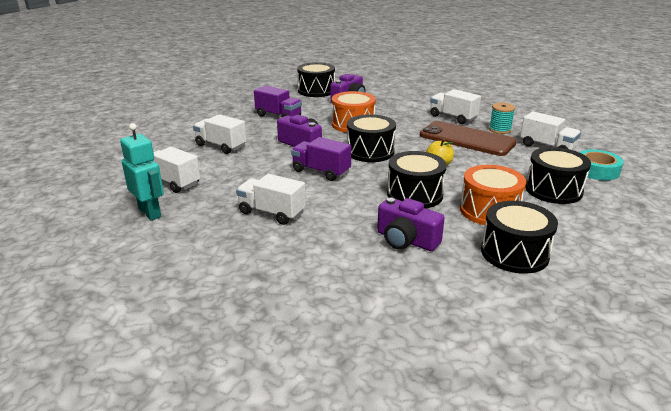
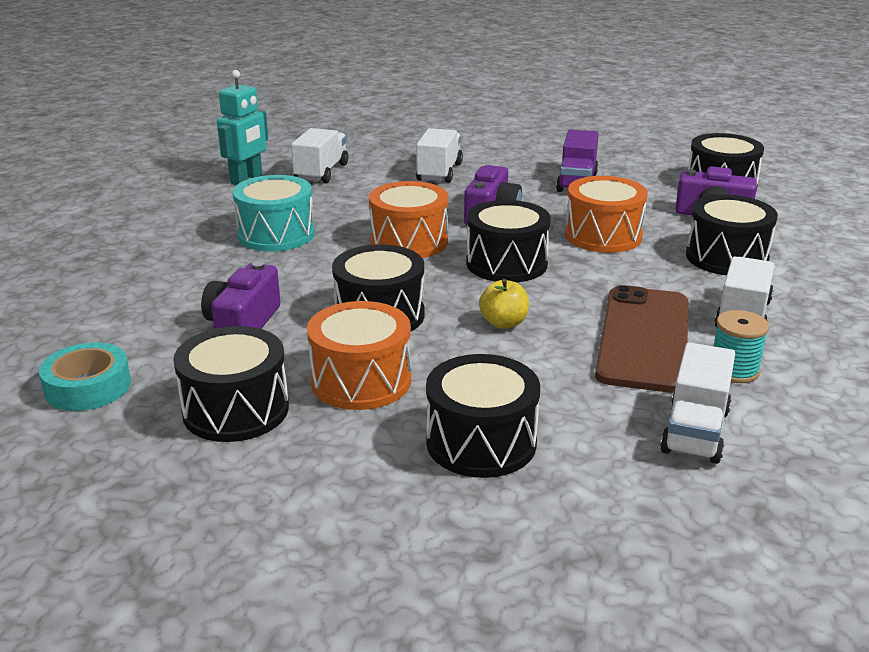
camera: 70 degrees right, 0 degrees up
white truck [236,174,306,225] -> turquoise drum [232,175,315,252]
purple truck [291,137,351,181] -> orange drum [369,181,448,258]
turquoise tape [579,149,623,180] -> turquoise tape moved to [39,342,131,411]
none -> black drum [686,195,778,275]

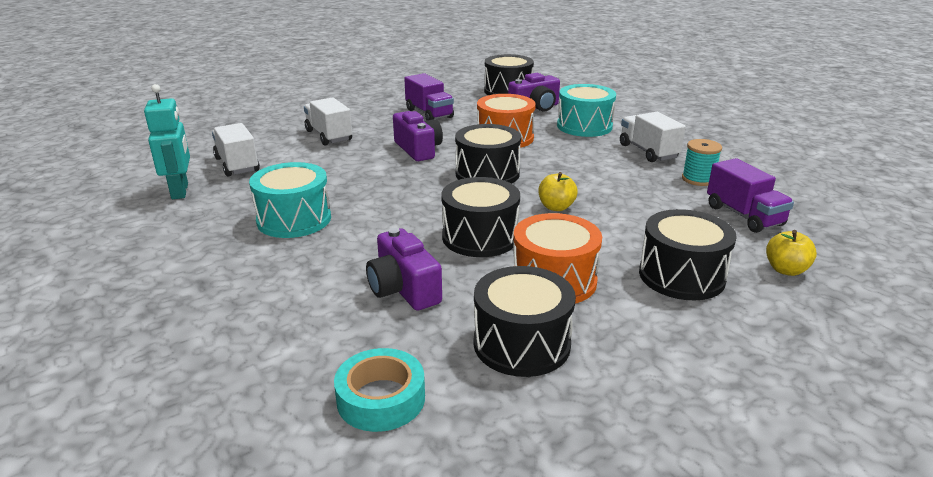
camera: 45 degrees left, 0 degrees up
orange drum [369,181,448,258] -> none
brown phone [595,285,688,393] -> none
white truck [660,342,735,464] -> purple truck [707,158,794,233]
black drum [686,195,778,275] -> turquoise drum [557,84,616,137]
none -> yellow apple [766,230,817,276]

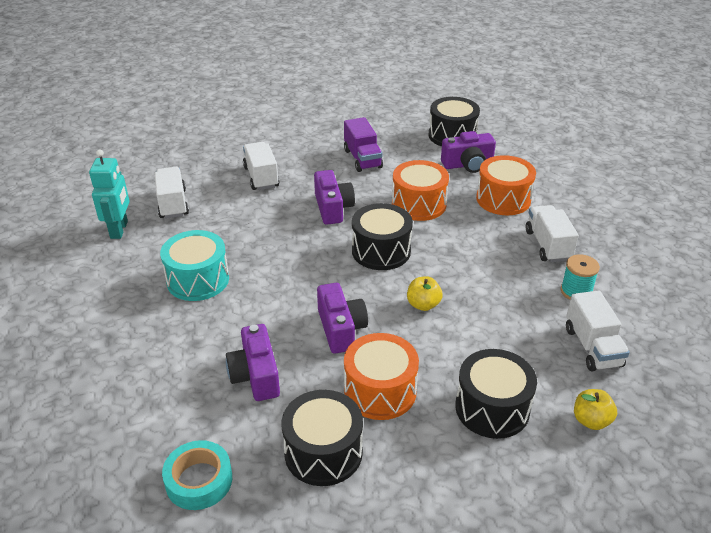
camera: 15 degrees right, 10 degrees up
black drum [441,177,520,257] -> purple camera [317,283,368,354]
turquoise drum [557,84,616,137] -> orange drum [476,155,536,215]
purple truck [707,158,794,233] -> white truck [566,291,630,371]

